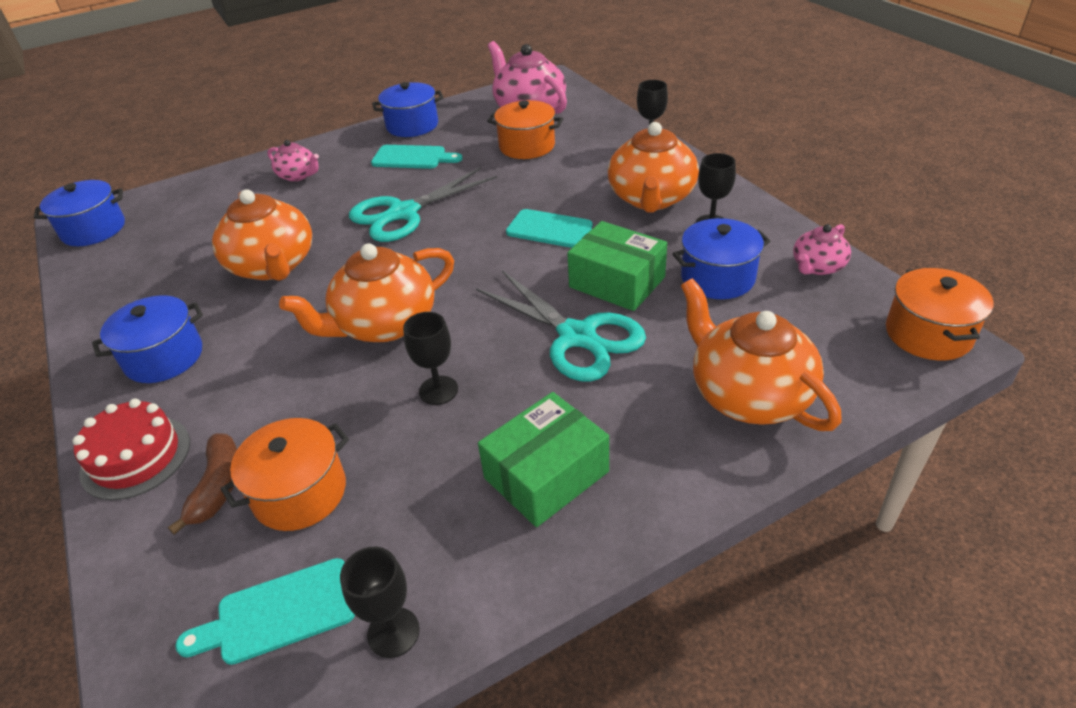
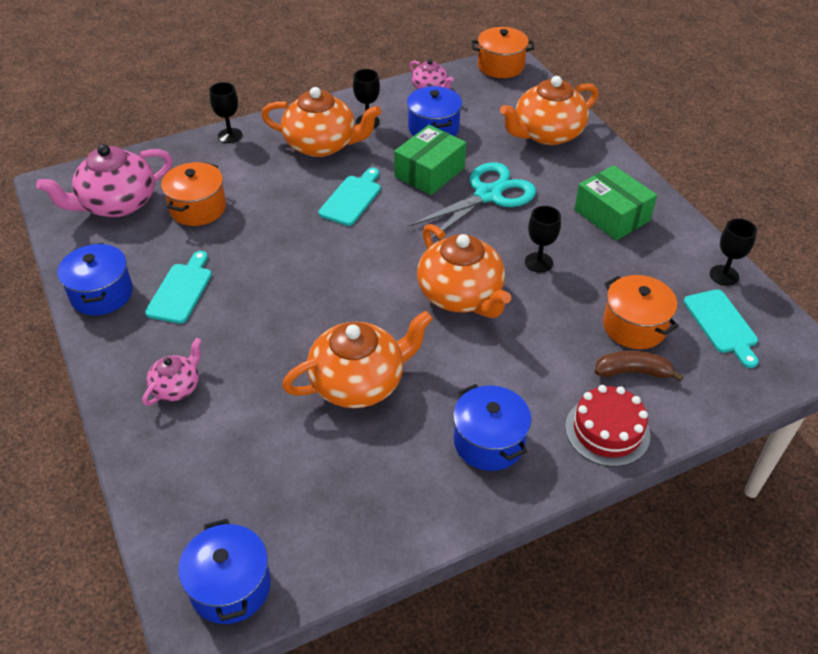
camera: 90 degrees left, 5 degrees up
turquoise scissors [349,167,497,242] -> none

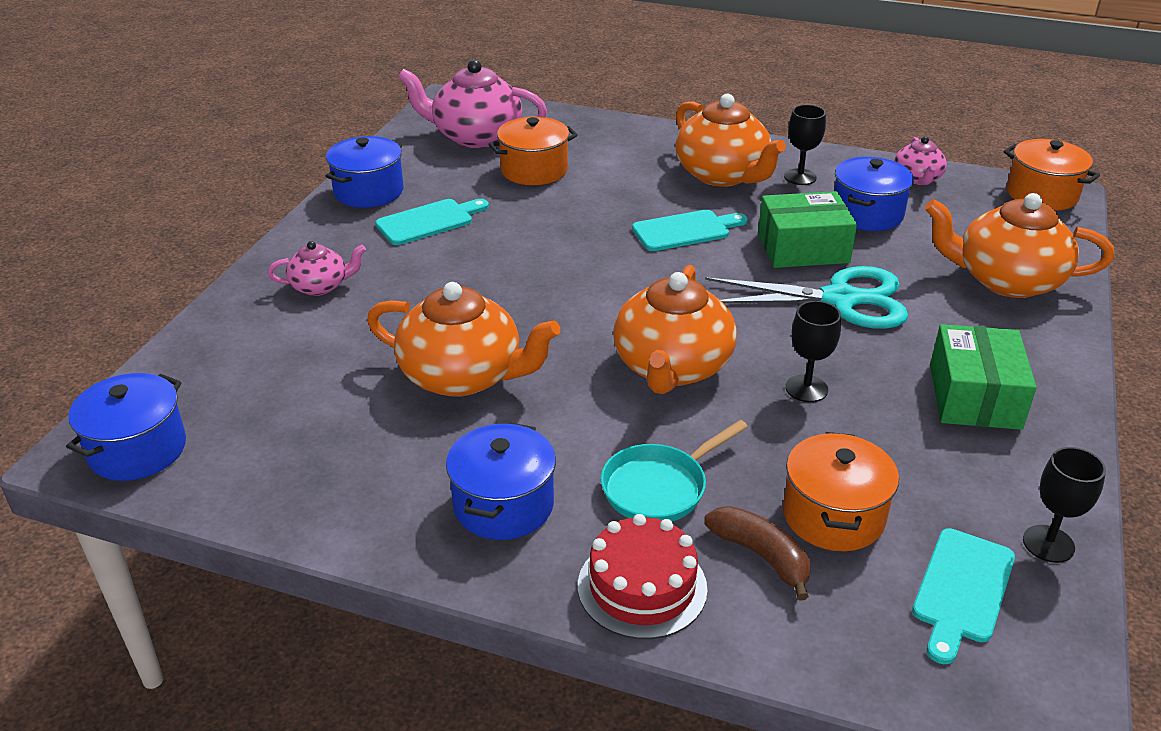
camera: 45 degrees right, 10 degrees down
black goblet [209,82,243,143] -> none
none -> turquoise pan [601,420,748,521]

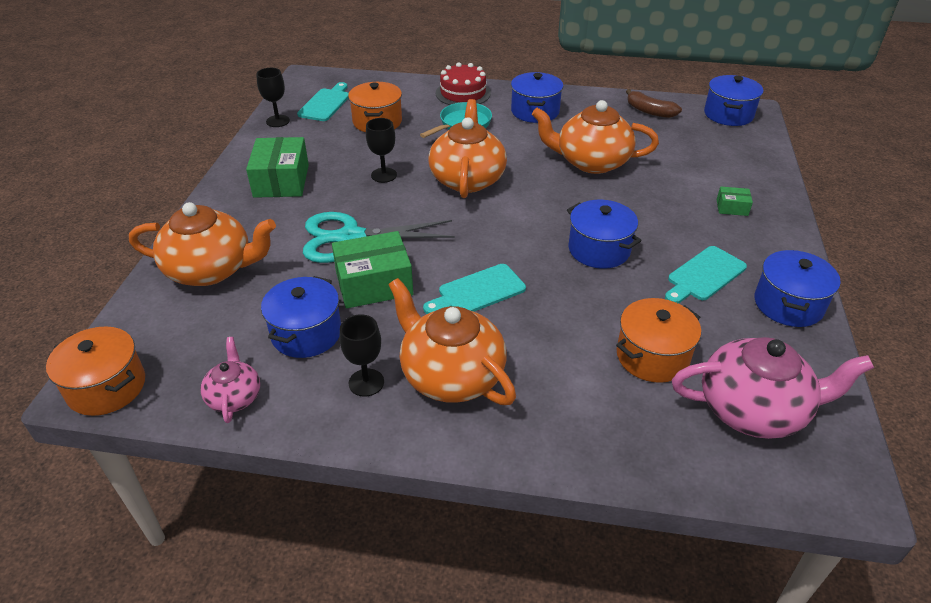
camera: 170 degrees right, 5 degrees up
pink teapot [267,241,366,296] -> green box [717,187,753,216]
brown banana [704,506,810,601] -> brown banana moved to [626,89,682,118]
none -> blue pot [567,200,642,269]

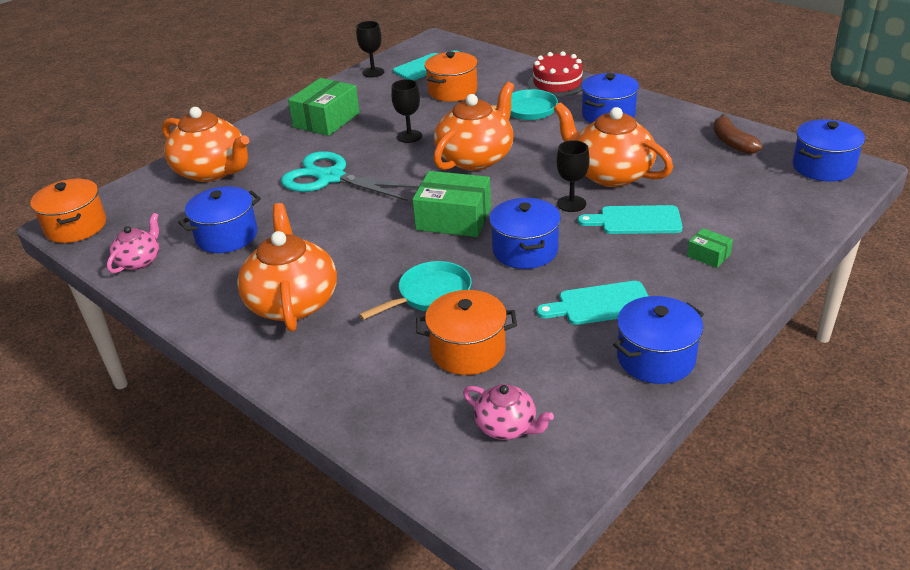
camera: 35 degrees right, 5 degrees down
green box [332,231,413,308] -> green box moved to [412,171,491,237]
black goblet [340,314,384,397] -> black goblet moved to [556,140,590,212]
turquoise cutting board [423,264,526,314] -> turquoise cutting board moved to [578,205,683,234]
pink teapot [672,337,874,439] -> pink teapot [463,384,554,440], size x0.53
none -> turquoise pan [359,261,472,320]

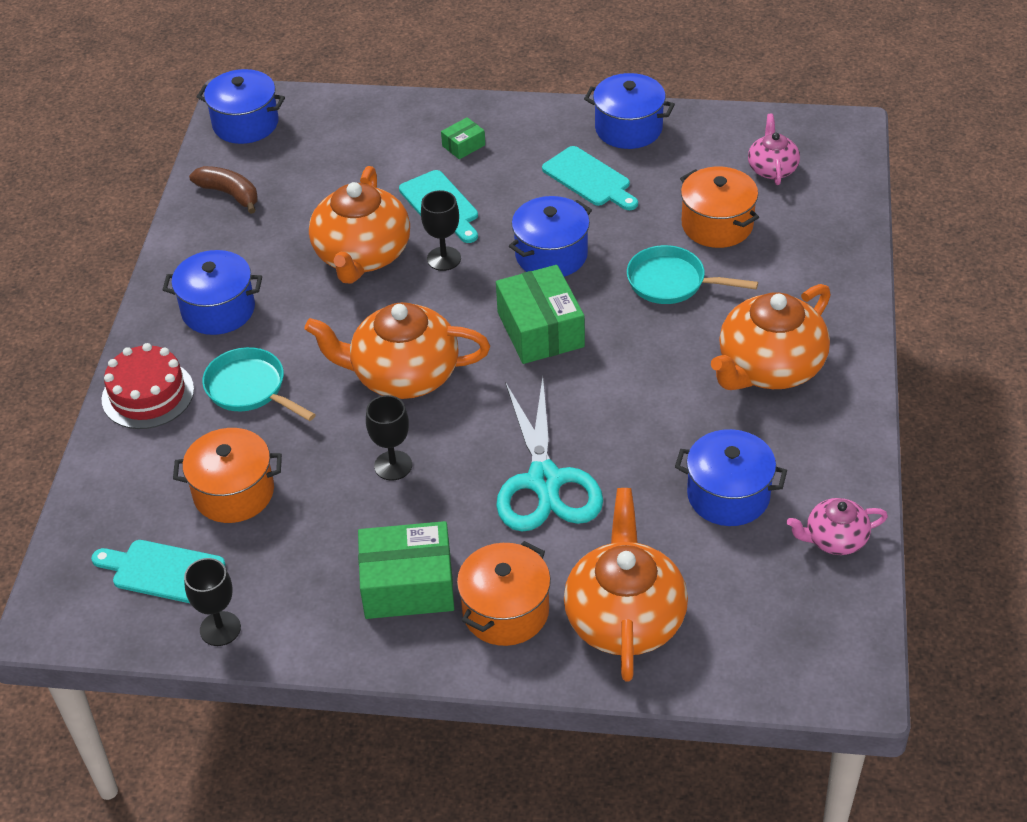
camera: 125 degrees left, 10 degrees up
orange pot [30,179,106,243] -> orange pot moved to [457,541,551,646]
green box [687,228,733,268] -> green box turned 45 degrees clockwise [441,117,485,159]
brown banana [713,114,763,154] -> brown banana turned 90 degrees counterclockwise [189,166,258,214]

